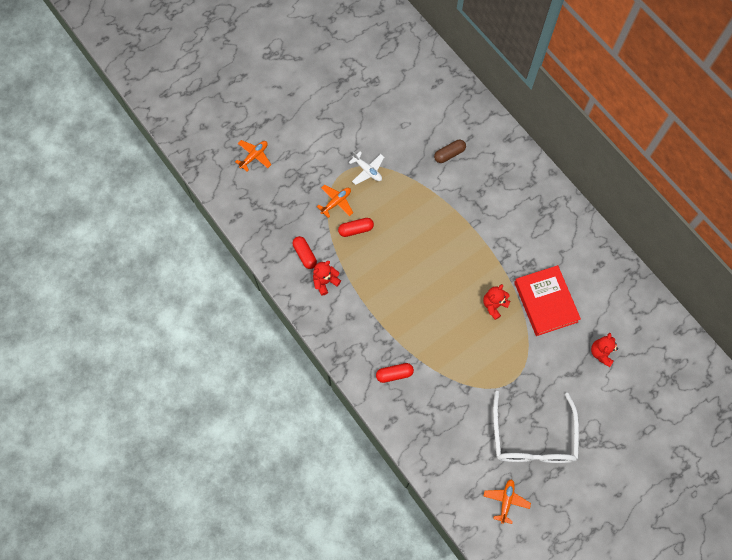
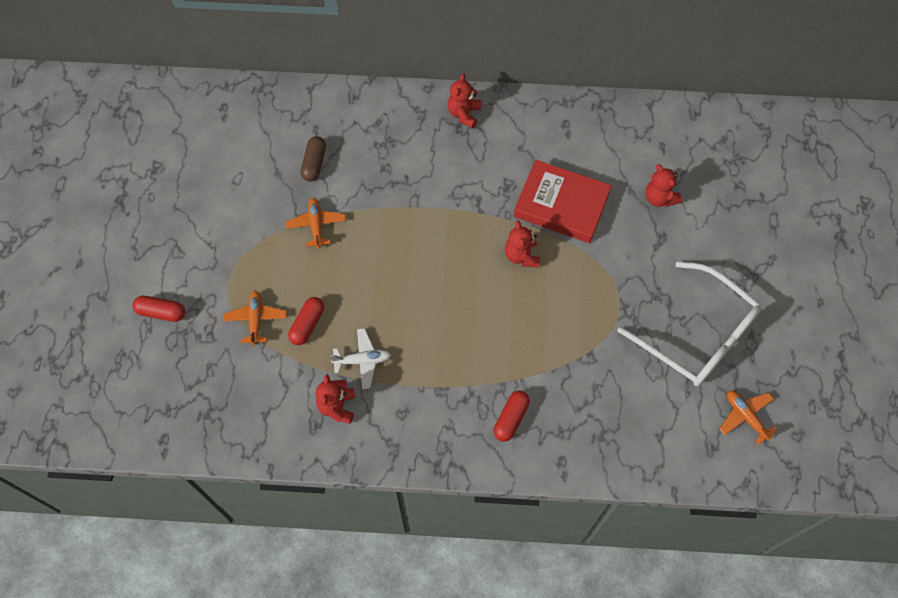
camera: 50 degrees left, 5 degrees down
orange plane [235,140,271,172] -> orange plane moved to [285,198,346,248]
red capsule [293,236,317,269] -> red capsule moved to [133,296,185,322]
white plane [348,152,384,185] -> white plane moved to [330,328,391,389]
none -> red teddy bear [448,73,481,128]

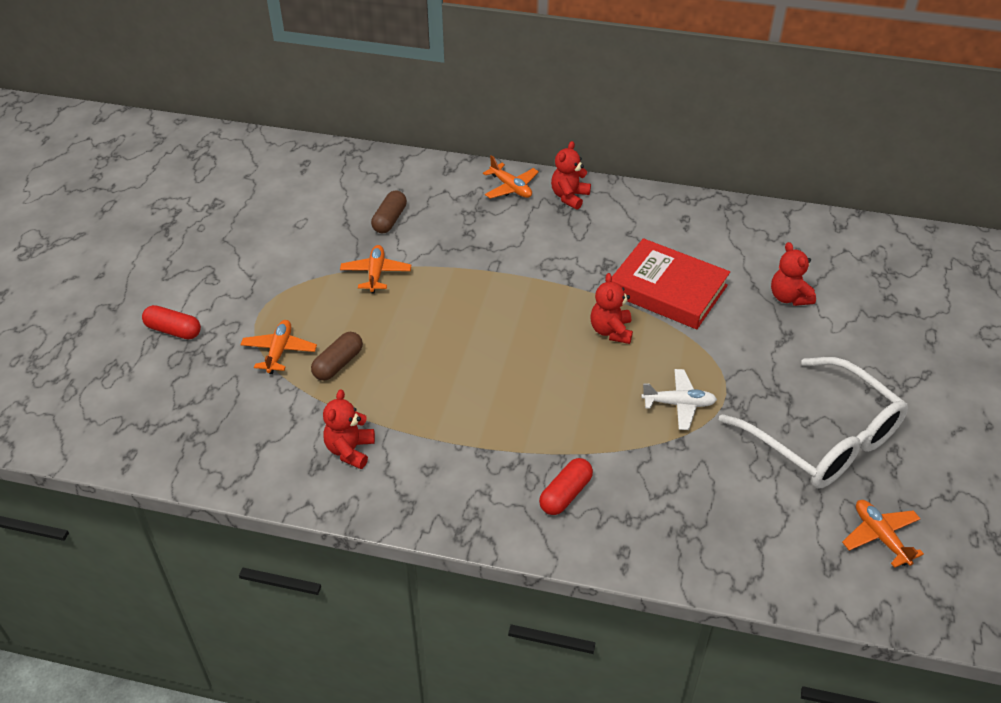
camera: 10 degrees right, 20 degrees down
red capsule [288,297,324,345] -> brown capsule [311,332,363,381]
white plane [330,328,391,389] -> white plane moved to [641,369,717,430]
none -> orange plane [483,155,539,199]

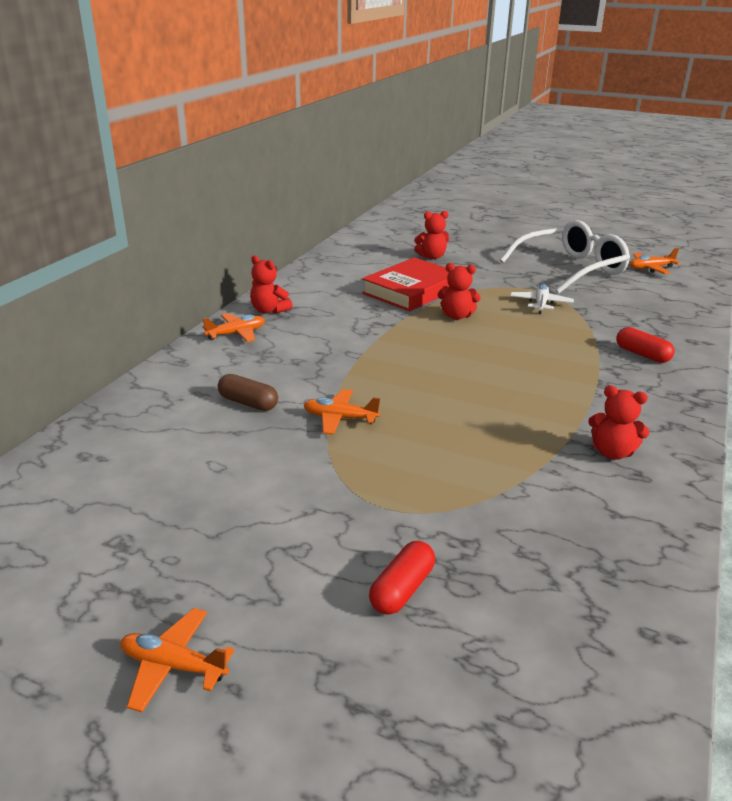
camera: 80 degrees left, 15 degrees down
orange plane [240,320,317,374] -> orange plane moved to [120,608,234,712]
brown capsule [311,332,363,381] -> none

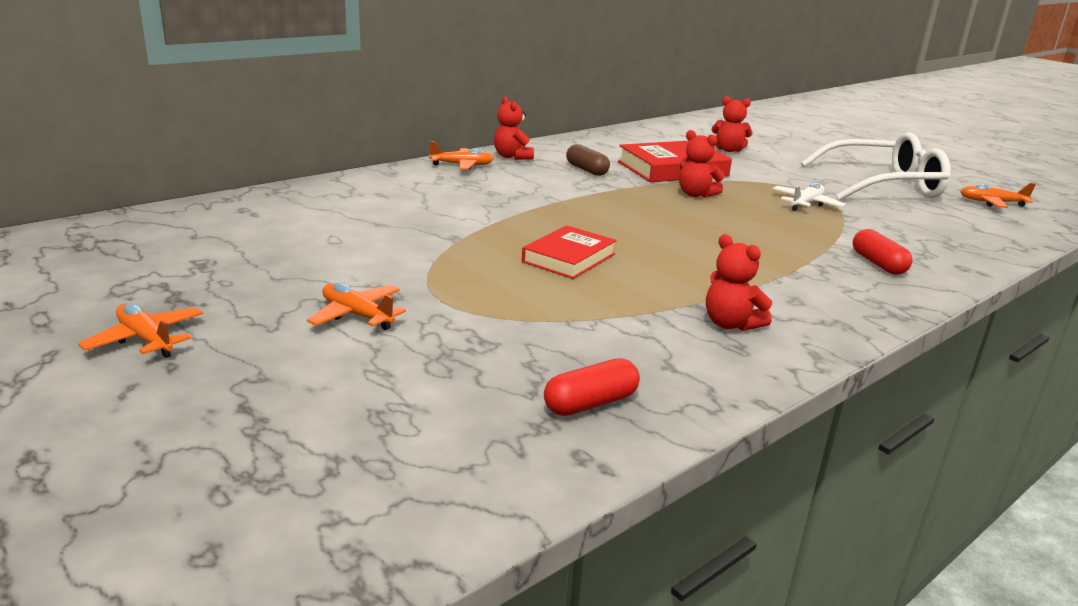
camera: 25 degrees right, 5 degrees down
brown capsule [218,374,278,411] -> brown capsule moved to [566,144,610,176]
orange plane [303,389,380,435] -> orange plane moved to [307,283,406,330]
red capsule [369,541,435,615] -> red capsule moved to [544,358,640,416]
none -> red book [522,225,617,279]

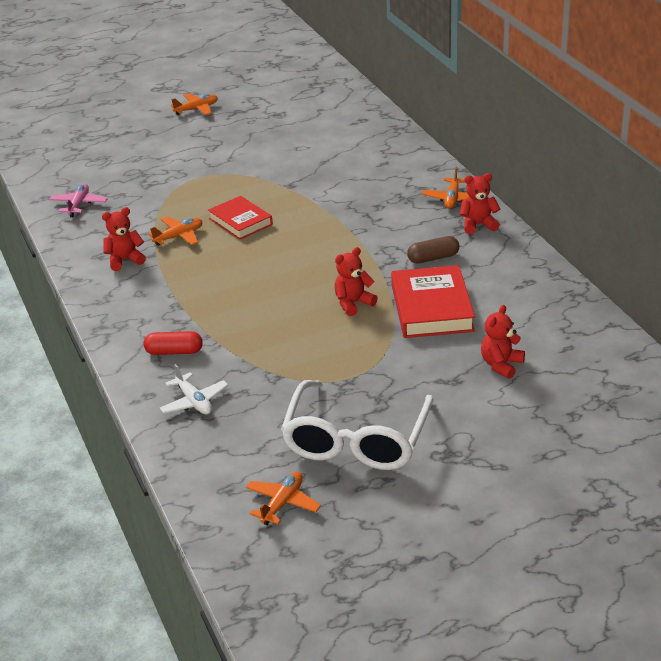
camera: 110 degrees right, 10 degrees up
orange plane [307,283,406,330] -> orange plane moved to [148,217,202,246]
red capsule [544,358,640,416] -> pink plane [49,183,108,217]
white plane [773,183,846,211] -> white plane moved to [160,364,228,414]

